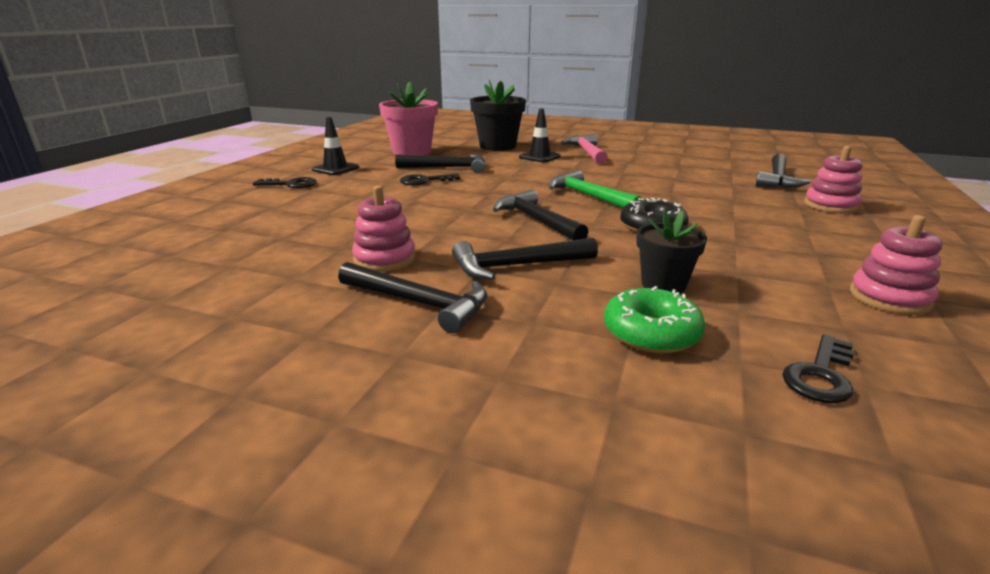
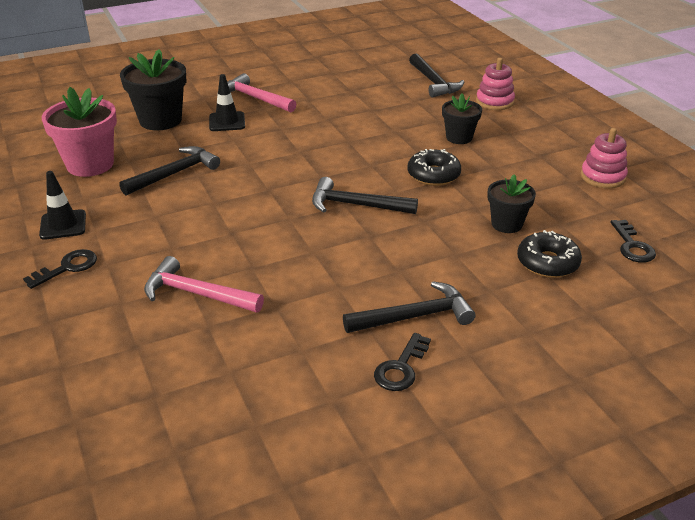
camera: 45 degrees left, 10 degrees up
pink stacking toy [352,186,416,272] -> none
black key [400,173,460,185] -> black key moved to [374,333,431,391]
black hammer [452,238,598,280] -> none
green hammer [548,170,642,208] -> none
green donut [604,286,705,353] -> black donut [517,230,582,278]
none -> pink hammer [144,256,264,313]
none -> black flower pot [442,93,482,144]

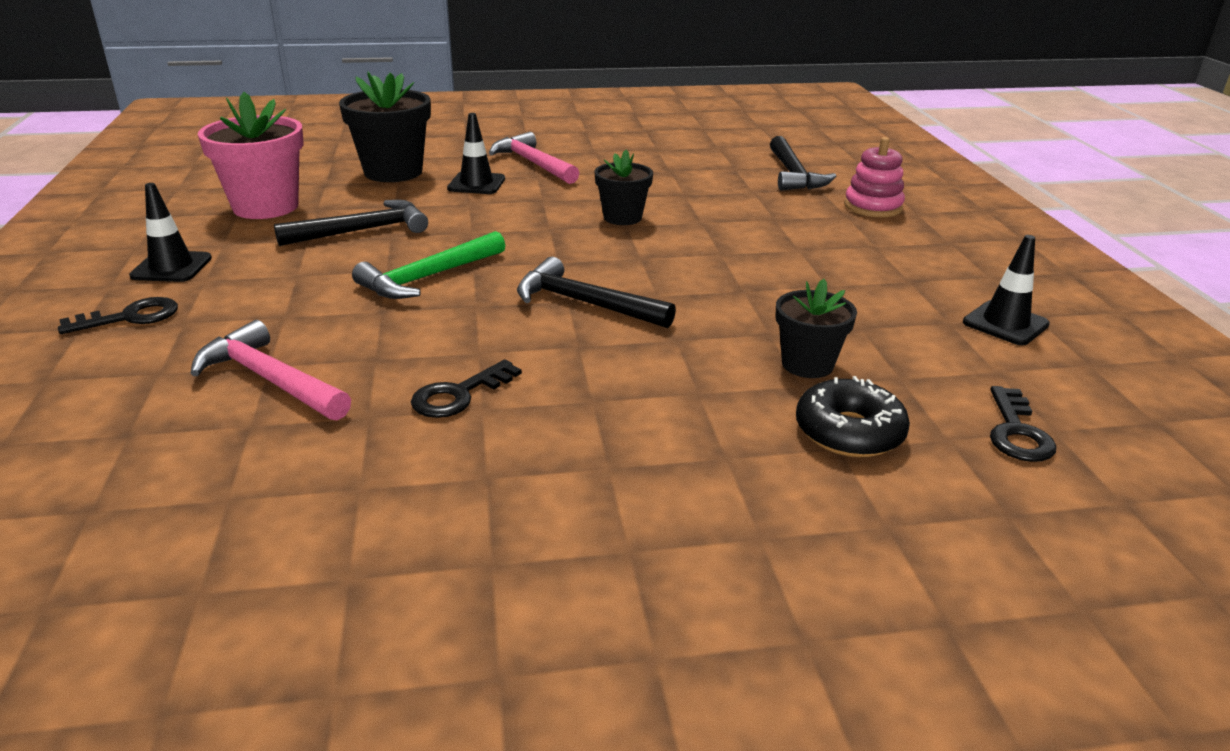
camera: 15 degrees right, 5 degrees down
black hammer [343,281,476,333] -> none
black key [374,333,431,391] -> black key moved to [411,359,522,418]
black donut [407,149,461,186] -> none
black flower pot [442,93,482,144] -> black flower pot moved to [595,150,653,225]
pink stacking toy [581,128,628,188] -> black traffic cone [963,235,1050,345]
none -> green hammer [352,231,505,299]

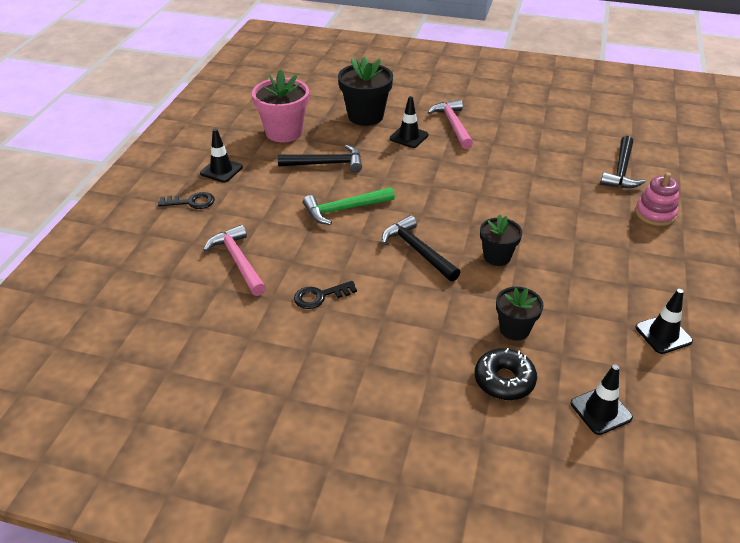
camera: 25 degrees right, 10 degrees up
black flower pot [595,150,653,225] -> black flower pot moved to [480,214,522,266]
black key [990,386,1056,462] -> black traffic cone [570,365,633,435]

